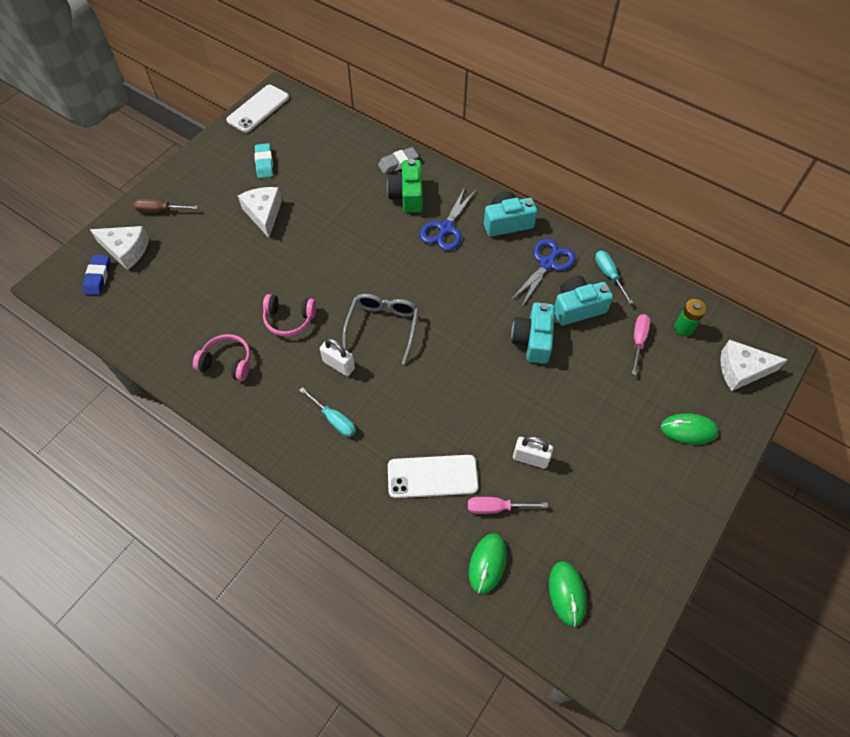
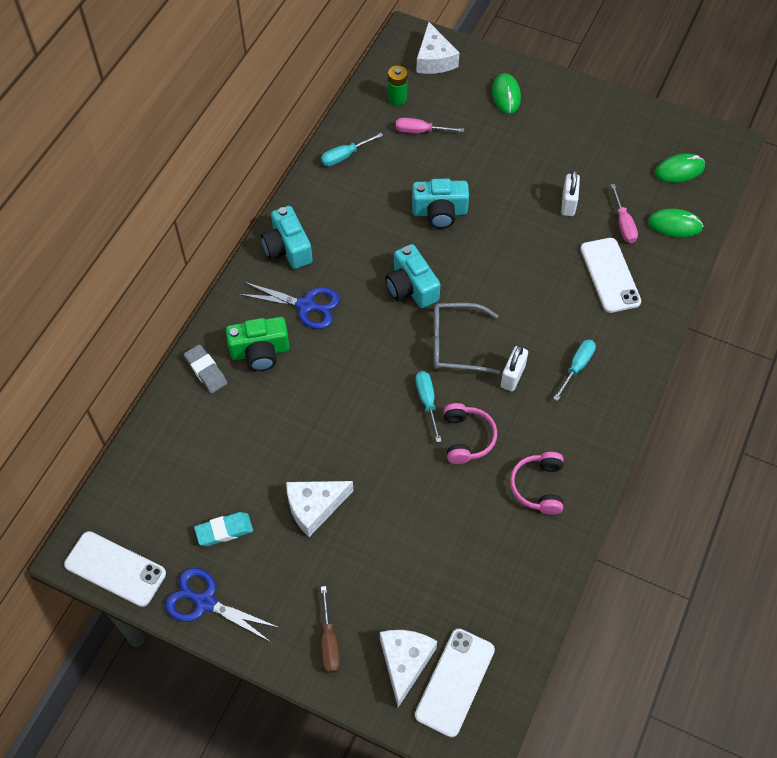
camera: 100 degrees left, 0 degrees up
blue eraser [82,255,111,295] -> white phone [415,629,495,737]
blue scissors [510,239,576,306] -> blue scissors moved to [165,568,280,643]
turquoise camera [554,276,613,325] -> turquoise camera moved to [385,244,441,308]
none -> turquoise screwdriver [415,371,442,442]

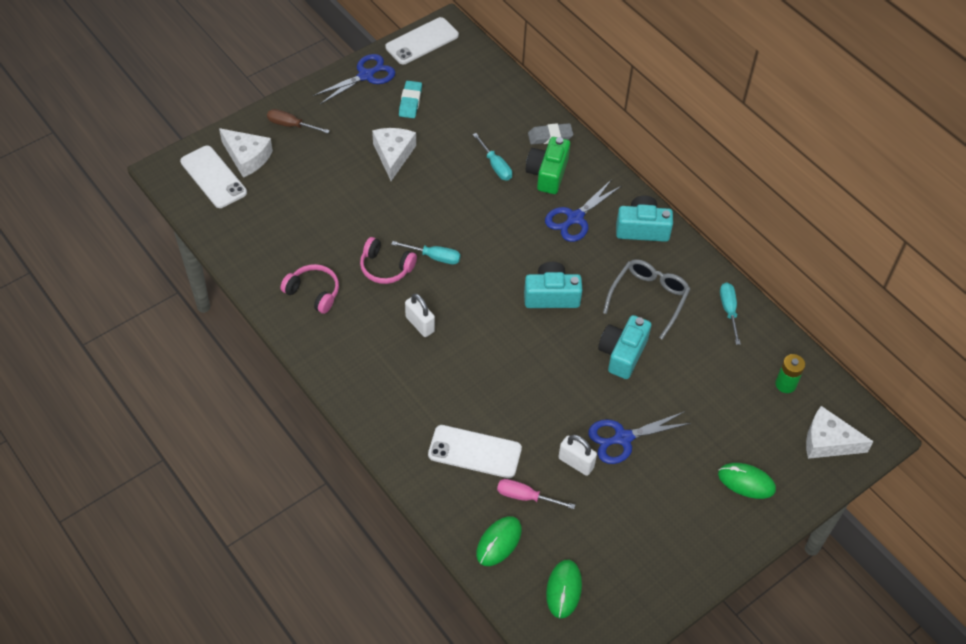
camera: 115 degrees right, 5 degrees down
pink screwdriver [396,118,464,133] -> none
grey glasses [433,303,500,374] -> grey glasses moved to [603,259,690,340]
turquoise screwdriver [553,340,596,401] -> turquoise screwdriver moved to [473,133,512,181]
none -> blue scissors [588,412,691,464]

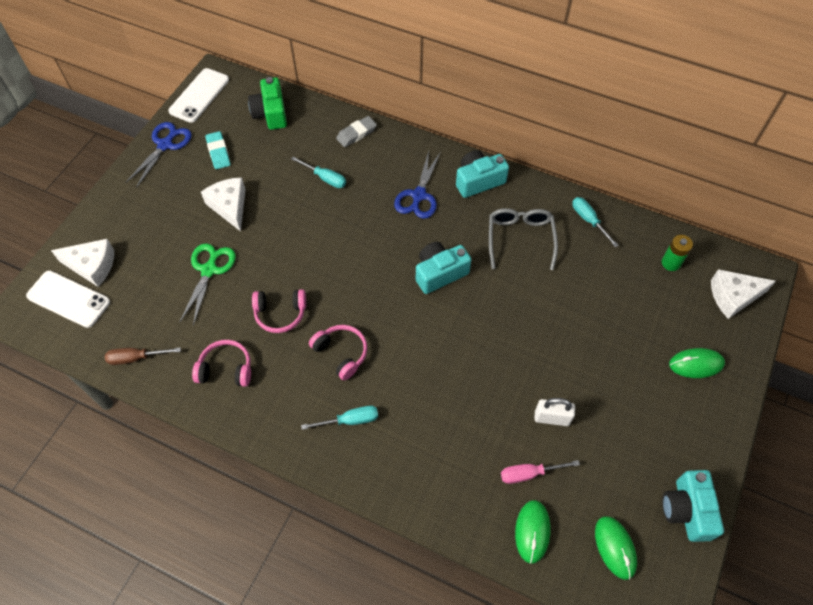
camera: 25 degrees left, 5 degrees up
brown screwdriver [267,109,330,133] -> brown screwdriver moved to [105,347,181,365]
turquoise screwdriver [391,241,461,264] -> turquoise screwdriver moved to [301,406,378,430]
white padlock [405,293,435,337] -> pink headphones [309,325,368,380]
white phone [428,425,522,478] -> none
green camera [526,137,570,194] -> green camera moved to [248,77,287,130]
blue scissors [588,412,691,464] -> none
turquoise camera [598,315,651,379] -> turquoise camera moved to [662,470,724,542]
none -> green scissors [179,243,236,325]

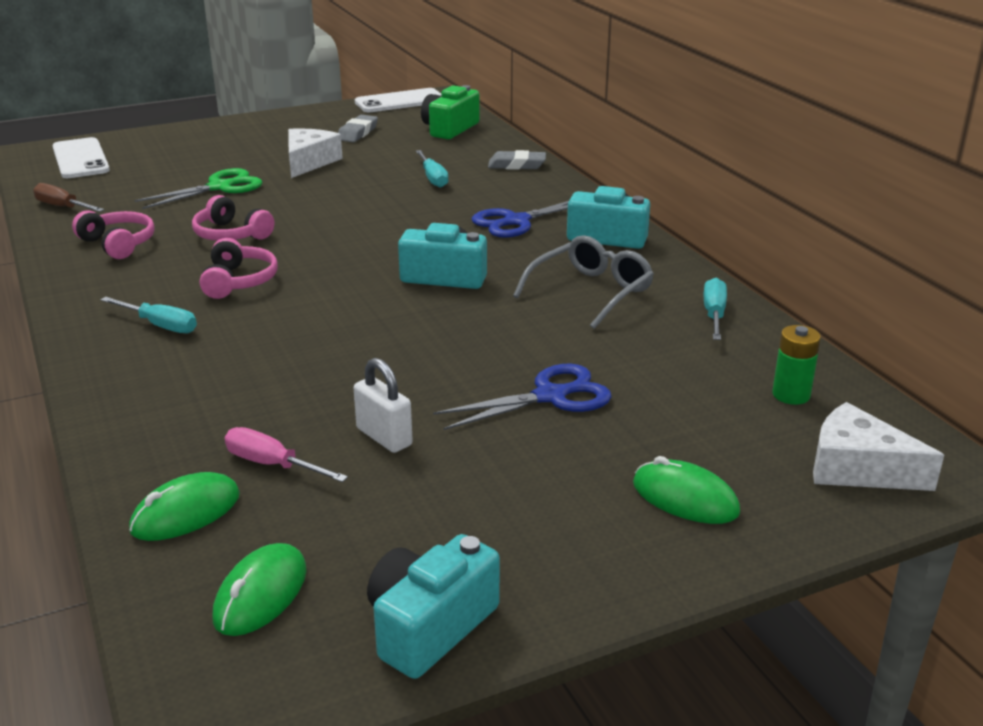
camera: 40 degrees right, 30 degrees down
white cheese [51,239,114,287] -> none
blue scissors [125,122,192,188] -> blue scissors moved to [433,364,612,430]
turquoise eraser [205,131,231,169] -> grey eraser [338,115,378,142]

